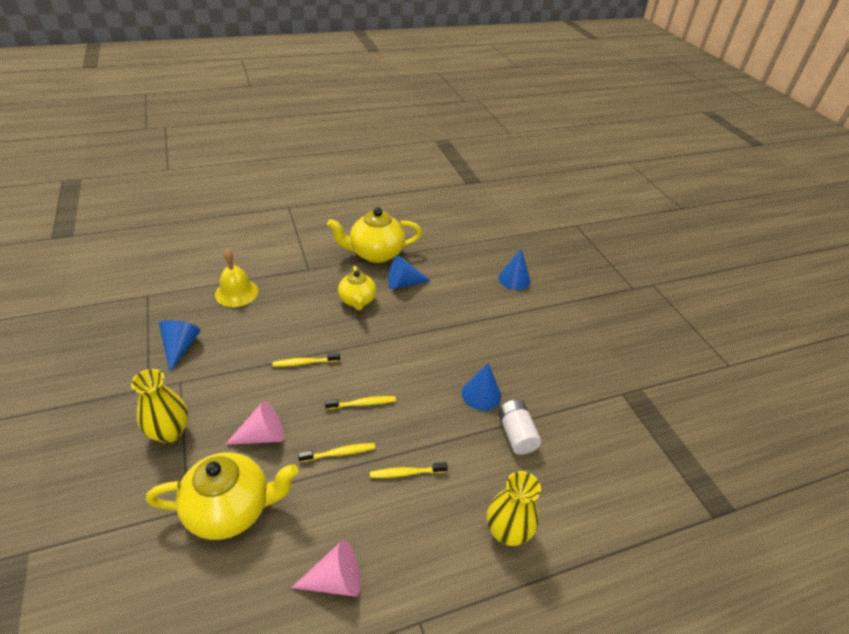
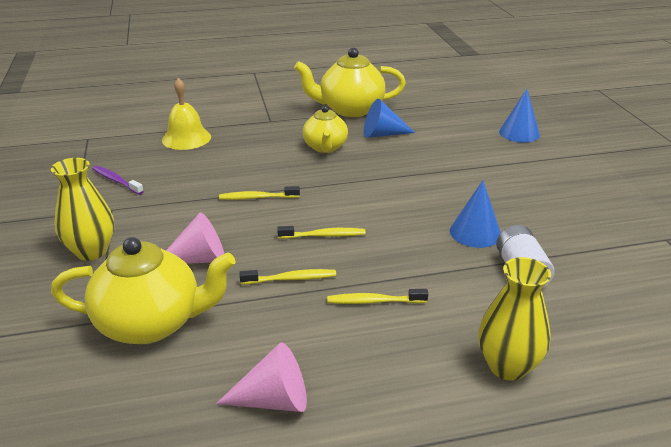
camera: 10 degrees right, 10 degrees down
blue cone [159,320,200,372] -> purple toothbrush [92,166,144,195]

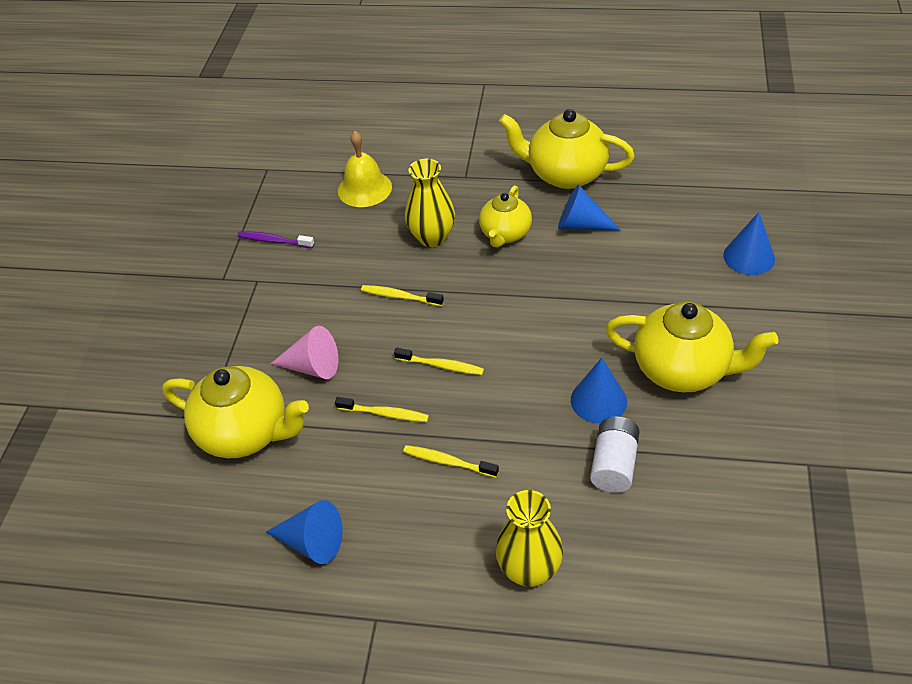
camera: 25 degrees right, 15 degrees up
yellow vase [51,158,114,261] -> yellow vase moved to [405,159,455,247]
purple toothbrush [92,166,144,195] -> purple toothbrush turned 45 degrees counterclockwise [238,231,314,248]
pink cone [216,342,307,412] -> blue cone [266,500,343,564]
none -> yellow teapot [605,302,778,392]

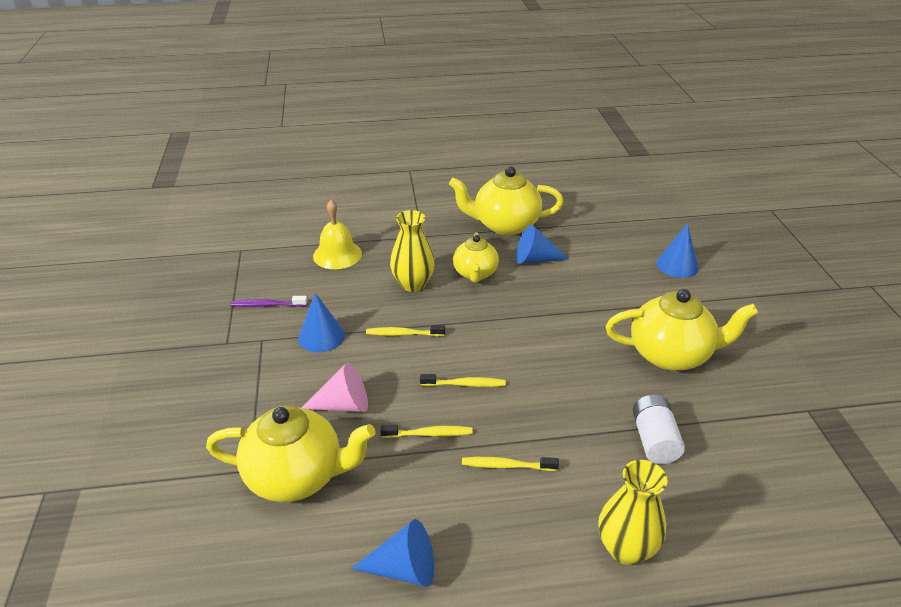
camera: 20 degrees left, 10 degrees down
blue cone [571,358,627,423] -> blue cone moved to [298,293,345,353]

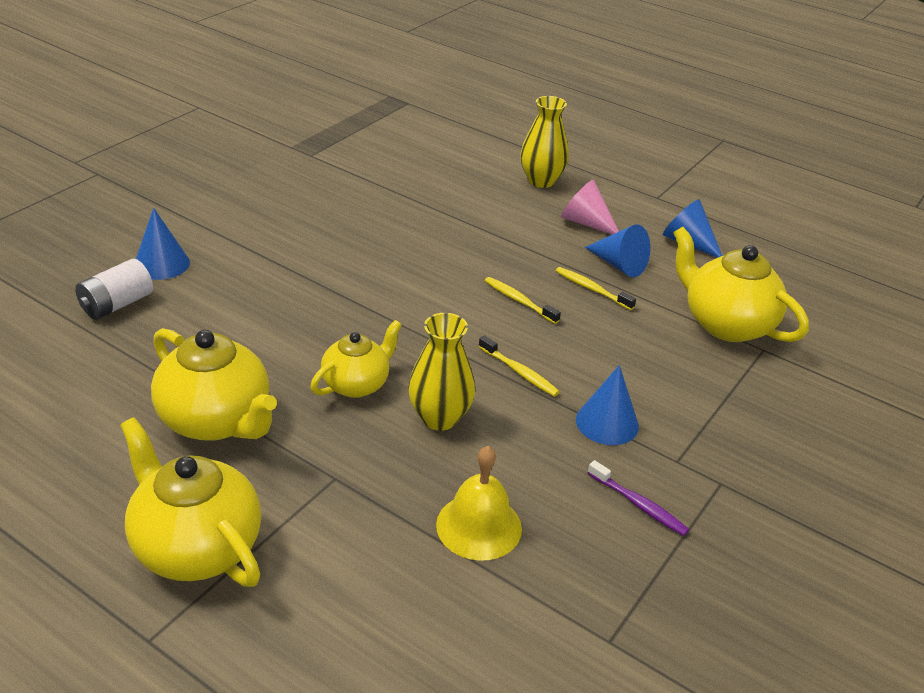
camera: 140 degrees left, 0 degrees up
pink cone [302,362,368,412] -> pink cone moved to [561,179,619,234]
yellow toothbrush [462,457,559,471] -> none
blue cone [516,225,568,264] -> blue cone moved to [585,224,650,277]
yellow teapot [606,289,758,371] -> yellow teapot moved to [121,417,261,587]
white battery [633,394,685,464] -> white battery moved to [75,259,153,320]

